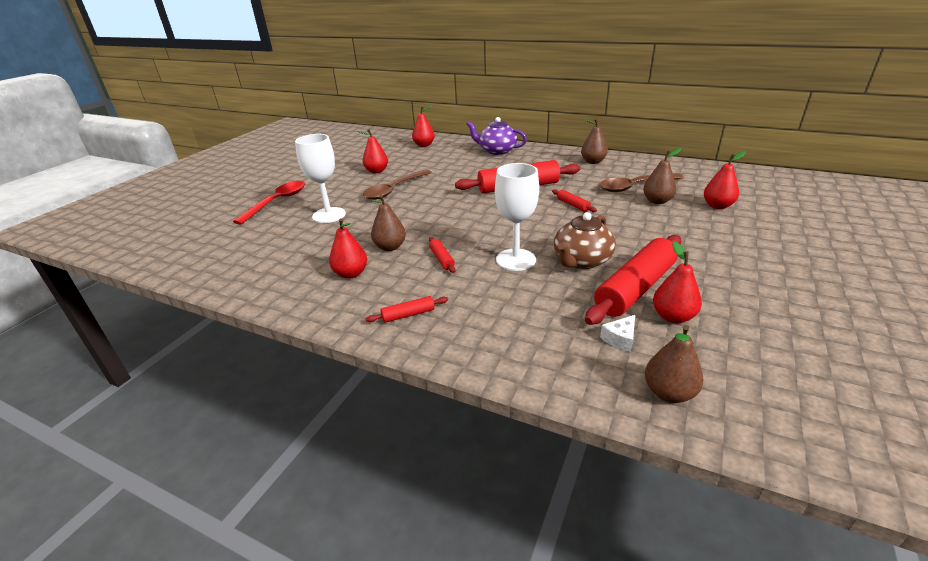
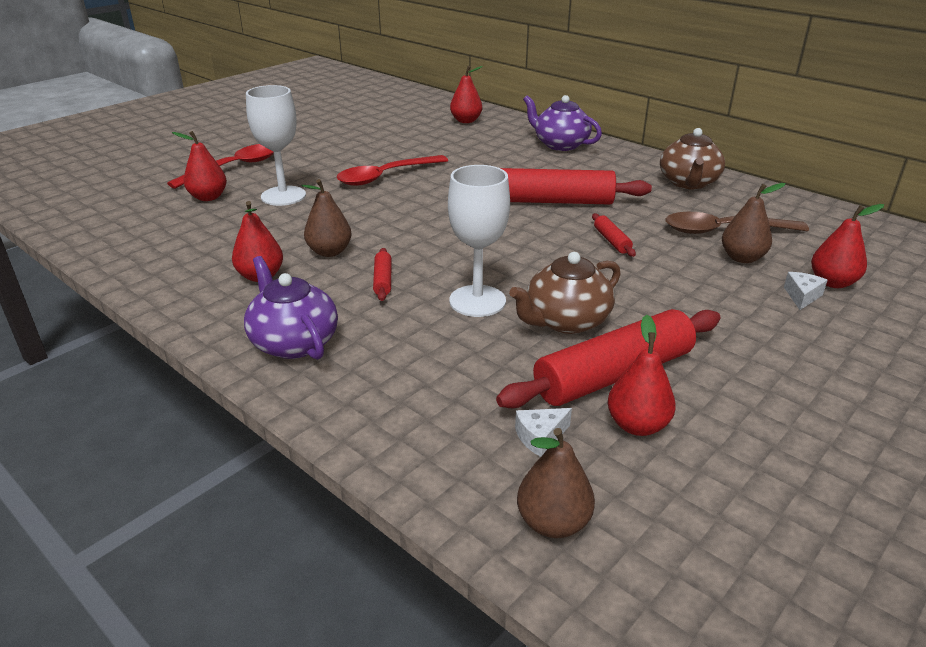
camera: 15 degrees right, 0 degrees up
red pear [358,129,388,173] -> red pear moved to [172,131,227,201]
brown spoon [363,169,432,200] -> red spoon [336,155,448,186]
red rolling pin [366,296,448,323] -> purple teapot [244,256,338,360]
brown pear [581,119,608,164] -> brown teapot [660,128,725,189]
none -> white cheese [784,272,828,310]

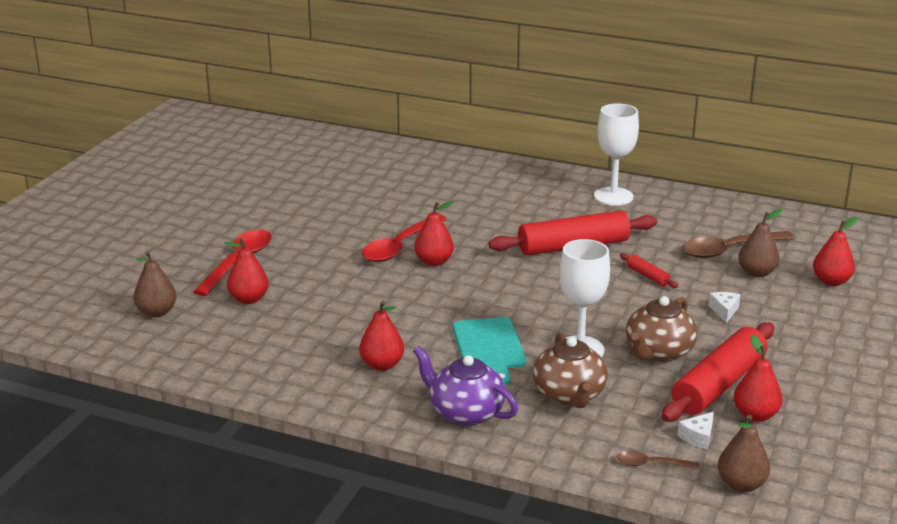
camera: 20 degrees left, 5 degrees down
white goblet [246,85,306,206] -> white goblet moved to [594,104,639,206]
brown pear [301,179,352,257] -> brown pear moved to [133,251,177,317]
red rolling pin [373,248,392,301] -> turquoise cutting board [453,317,526,386]
red pear [450,66,483,123] -> red pear moved to [414,201,454,266]
purple teapot [523,95,602,151] -> none
brown teapot [660,128,725,189] -> brown teapot moved to [533,332,608,408]
white cheese [784,272,828,310] -> white cheese moved to [708,292,740,323]
none -> brown spoon [617,451,699,469]

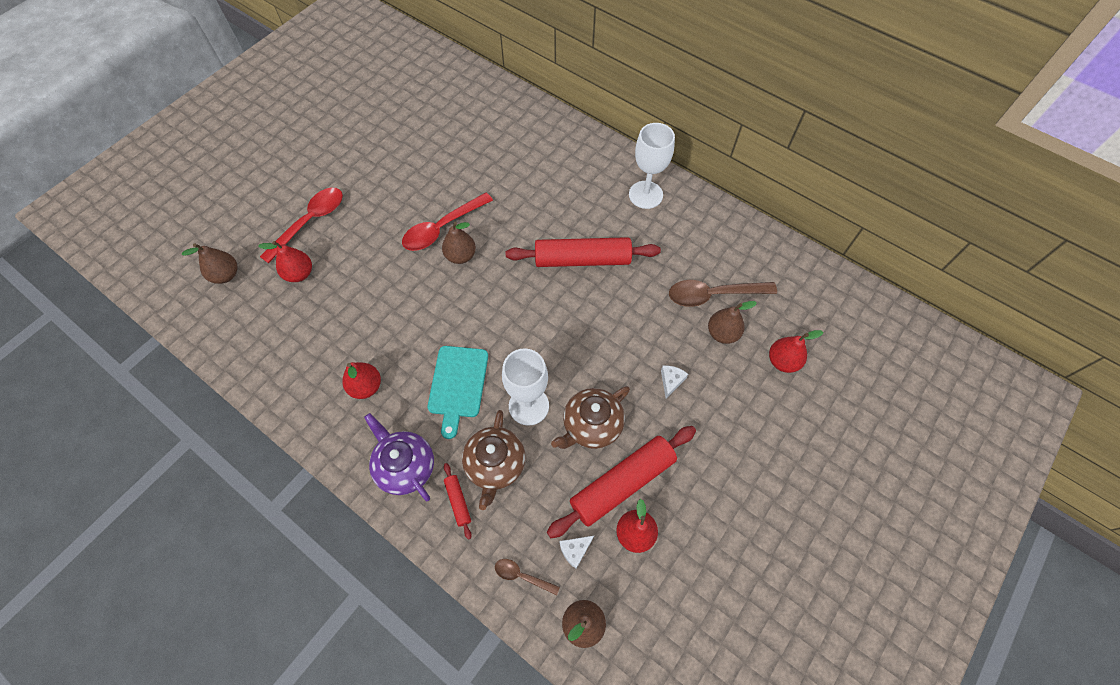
camera: 15 degrees right, 35 degrees up
red pear [414,201,454,266] -> brown pear [442,222,476,264]
red rolling pin [620,253,678,288] -> red rolling pin moved to [444,463,472,540]

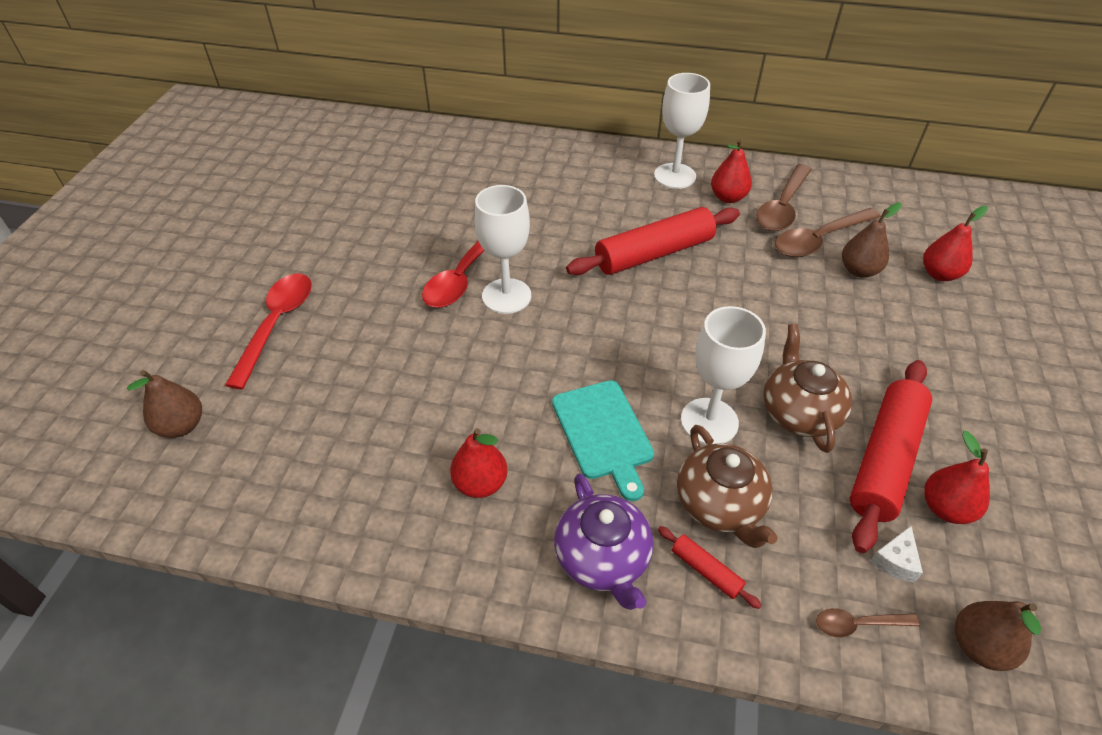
camera: 25 degrees left, 15 degrees down
red pear [258,241,312,282] -> red pear moved to [711,139,752,203]
purple teapot [364,413,434,501] -> purple teapot turned 135 degrees counterclockwise [554,473,654,610]
brown pear [442,222,476,264] -> white goblet [474,185,531,314]
brown teapot [551,386,630,449] -> brown teapot turned 150 degrees clockwise [763,324,852,453]
white cheese [661,366,688,399] -> none
none -> brown spoon [756,164,812,231]

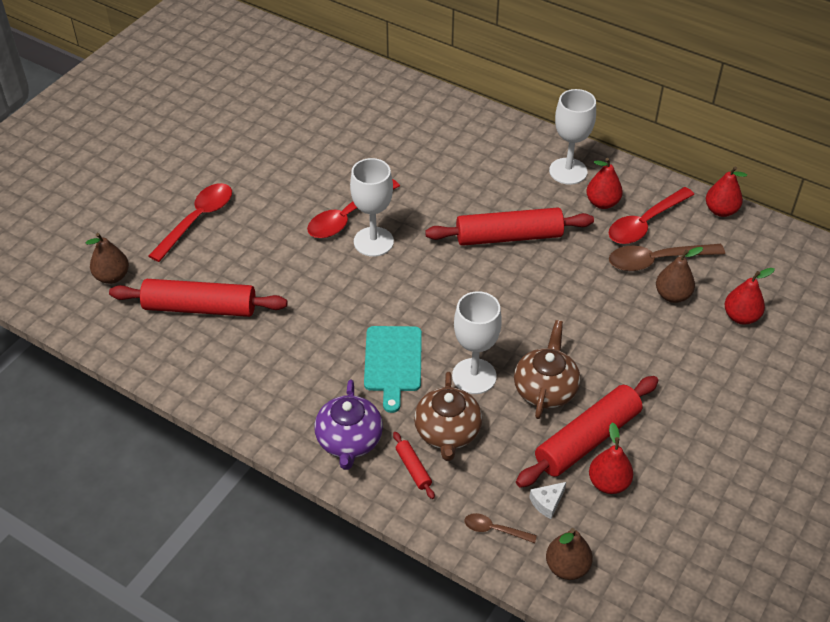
camera: 20 degrees right, 0 degrees up
red pear [450,428,507,498] -> red pear moved to [706,166,747,217]
brown spoon [756,164,812,231] -> red spoon [609,187,694,244]
none -> red rolling pin [109,279,287,317]

